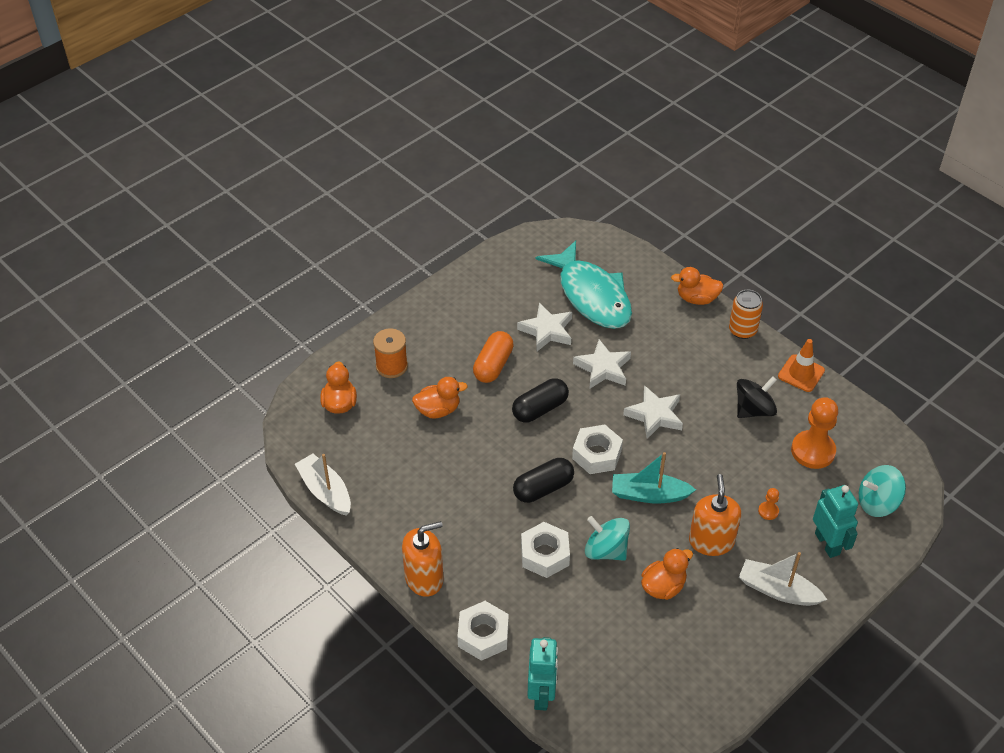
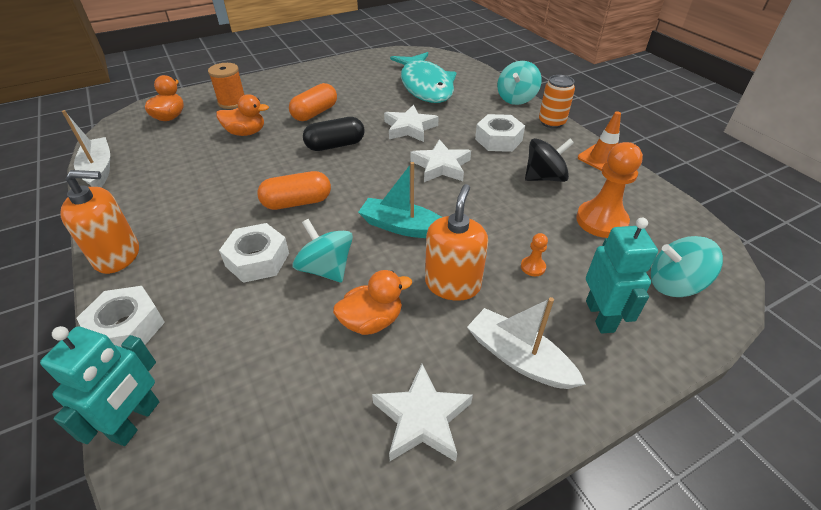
camera: 15 degrees right, 5 degrees down
black capsule [513,458,574,503] -> orange capsule [257,171,331,210]
white star [517,303,572,351] -> white star moved to [372,364,473,462]
white nut [572,425,623,474] -> white nut moved to [475,114,525,152]
orange duck [671,267,724,305] -> turquoise spinning top [497,61,542,105]

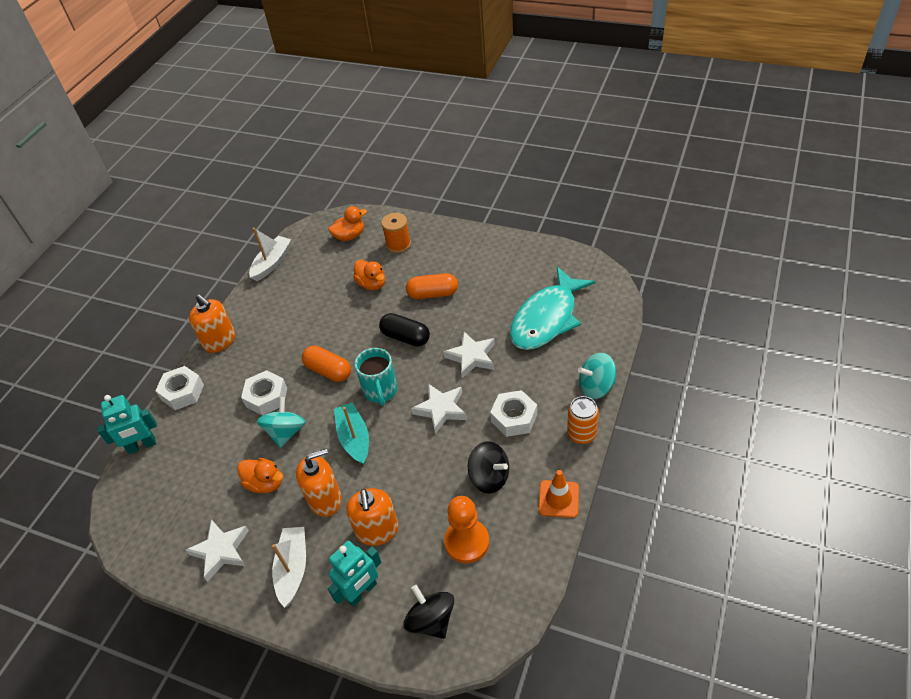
camera: 55 degrees right, 5 degrees up
orange pawn [521,233,548,276] -> orange soap dispenser [346,488,399,546]
turquoise spinning top [651,236,723,297] -> black spinning top [403,585,454,639]
none -> turquoise mug [355,348,397,406]

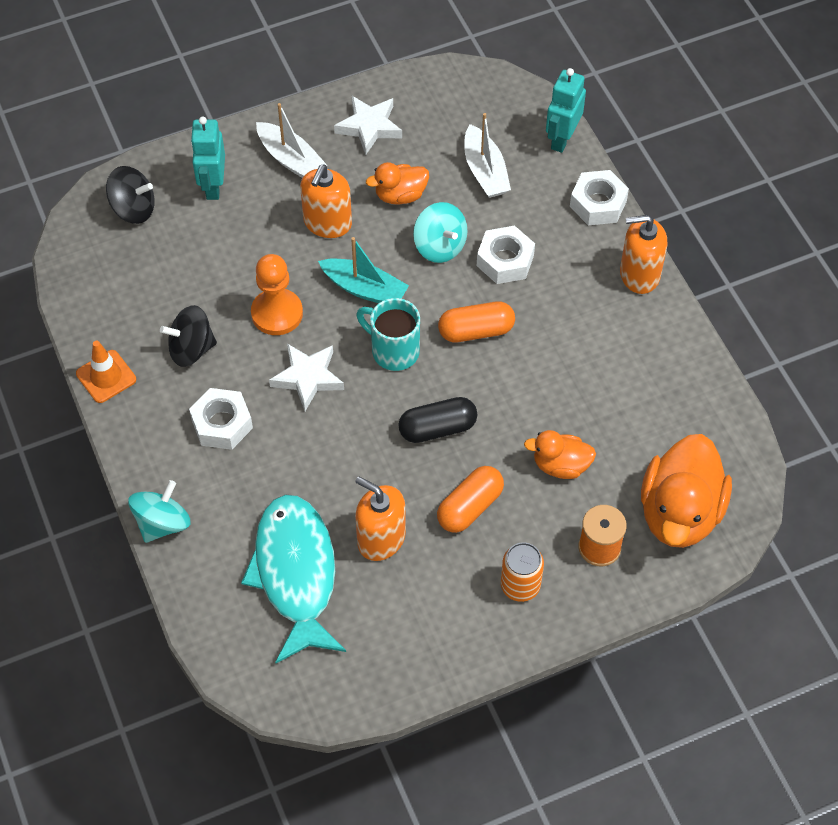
camera: 130 degrees right, 10 degrees up
white boat [249,228,291,281] -> white boat moved to [464,113,511,198]
orange duck [328,206,367,241] -> orange duck [641,434,732,548], size x1.87
orange soap dispenser [346,488,399,546] -> orange soap dispenser moved to [355,476,406,561]
white star [443,332,495,378] -> none
orange pawn [444,496,489,563] -> orange pawn moved to [251,254,303,335]
orange can [567,396,599,444] -> orange can moved to [501,542,544,602]

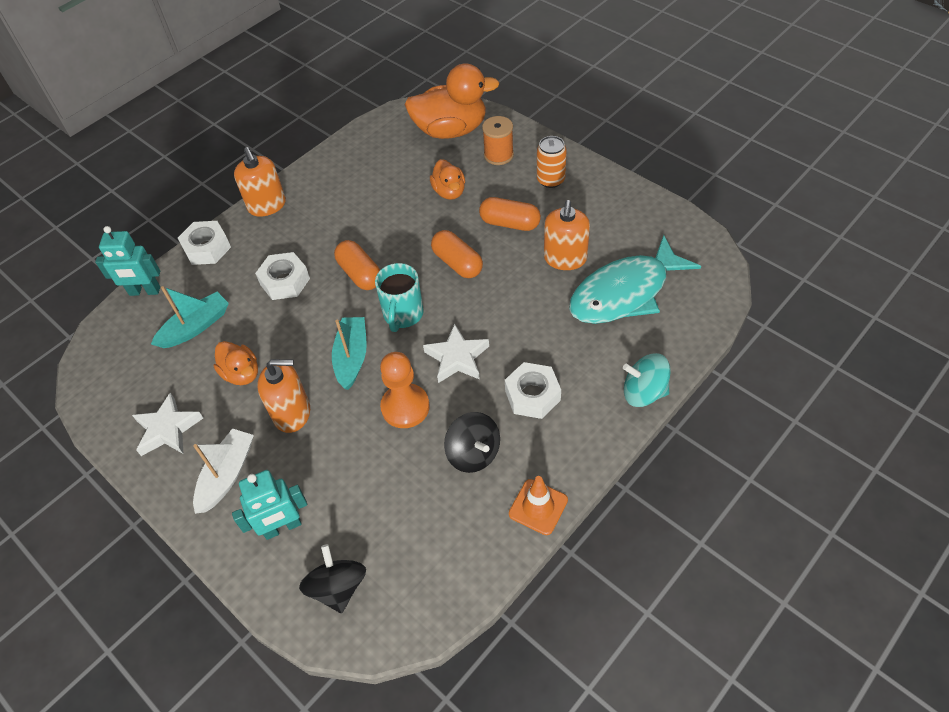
camera: 110 degrees left, 5 degrees down
black capsule [398,397,477,443] -> orange capsule [431,230,483,278]
turquoise spinning top [413,202,467,263] -> none
white boat [464,113,511,198] -> turquoise boat [151,286,229,348]

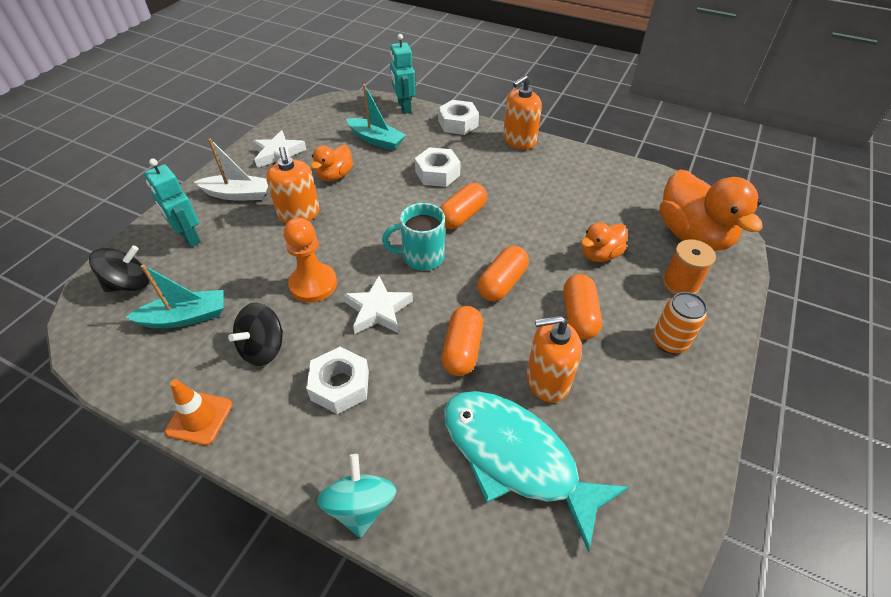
camera: 70 degrees right, 5 degrees down
turquoise boat [332,317,367,390] -> turquoise boat moved to [126,264,224,328]
none -> orange capsule [441,306,483,376]

